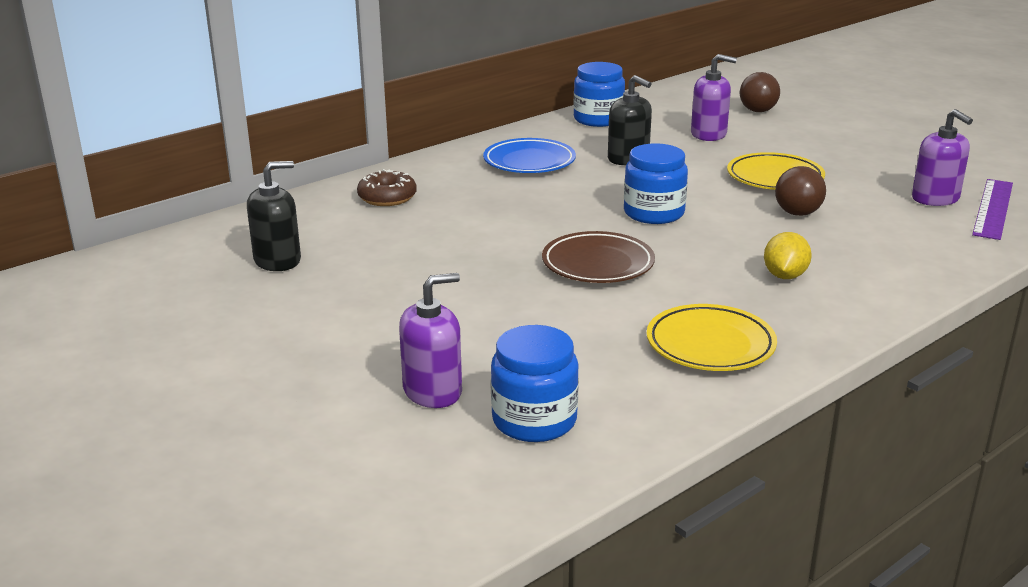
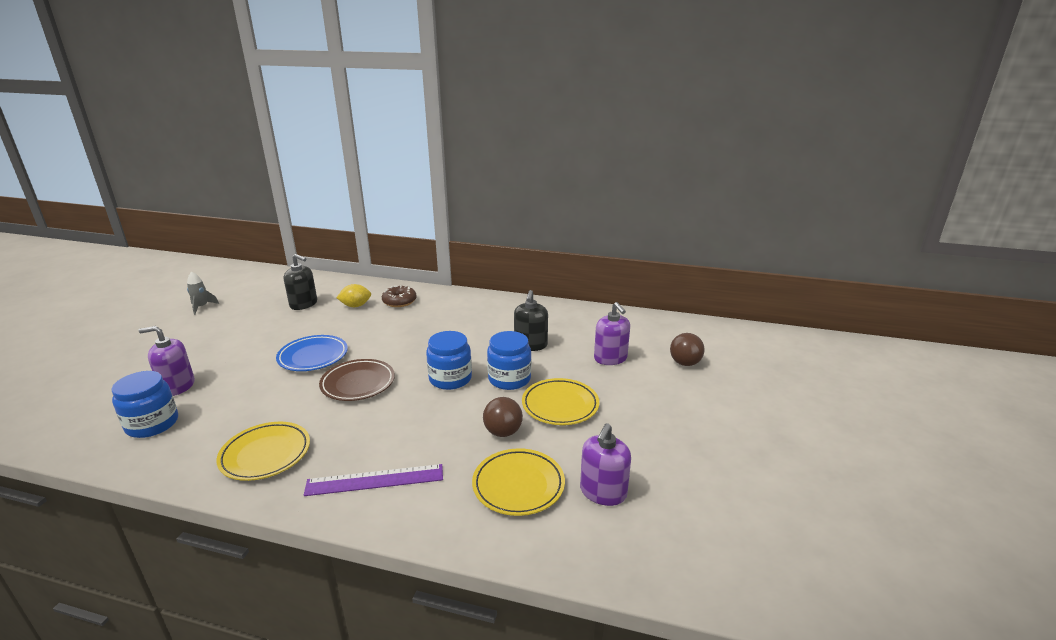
camera: 55 degrees right, 0 degrees up
purple soap dispenser [399,273,462,408] -> purple soap dispenser turned 150 degrees clockwise [138,326,195,396]
blue plate [483,138,576,173] -> blue plate moved to [276,335,348,371]
blue jar [573,62,625,127] -> blue jar moved to [487,331,531,390]
yellow lemon [764,232,812,279] -> yellow lemon moved to [336,284,371,307]
purple ruler [972,179,1013,240] -> purple ruler moved to [304,464,443,496]
none -> grey rocket [187,271,219,315]
none -> yellow plate [472,448,565,516]

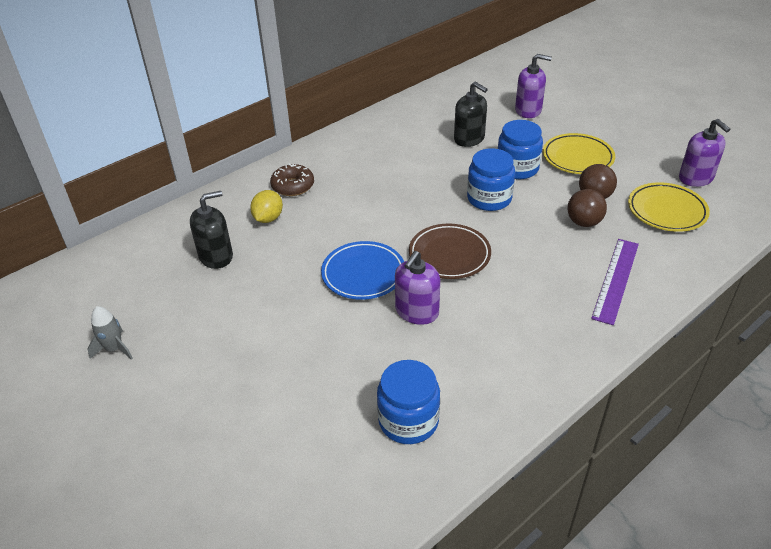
camera: 55 degrees left, 15 degrees up
purple soap dispenser [138,326,195,396] -> purple soap dispenser moved to [395,251,440,325]
yellow plate [216,422,310,481] -> none
brown ball [670,333,705,366] -> brown ball moved to [567,189,607,227]

